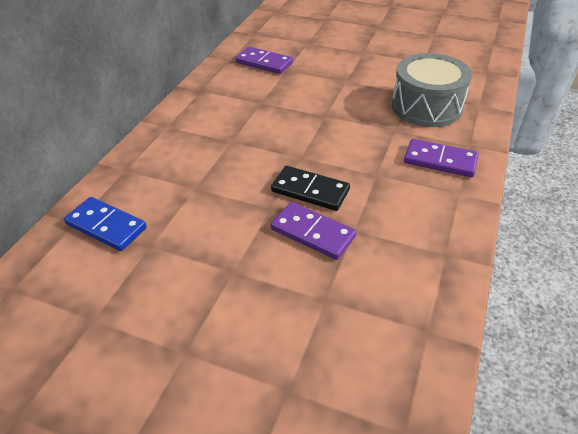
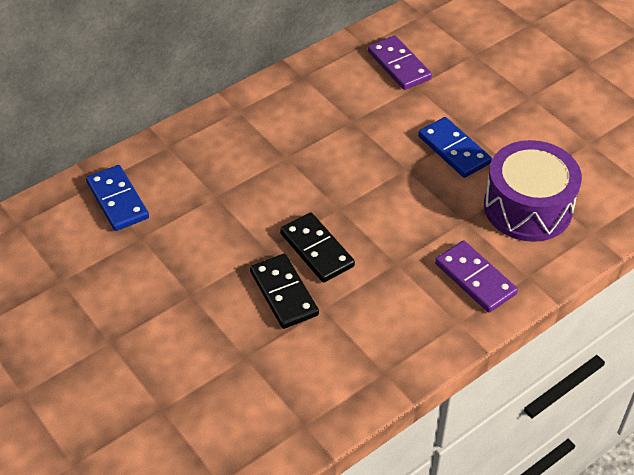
camera: 30 degrees right, 5 degrees up
purple domino [271,202,356,260] -> black domino [250,254,319,329]
grey drum [392,53,472,127] -> purple drum [484,140,582,242]
none -> blue domino [418,117,492,178]

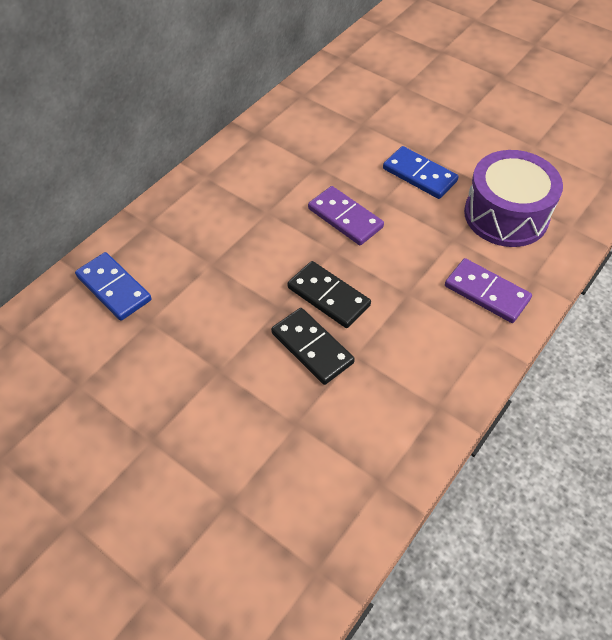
camera: 15 degrees left, 5 degrees up
purple domino [368,36,432,90] -> purple domino moved to [308,186,384,245]

